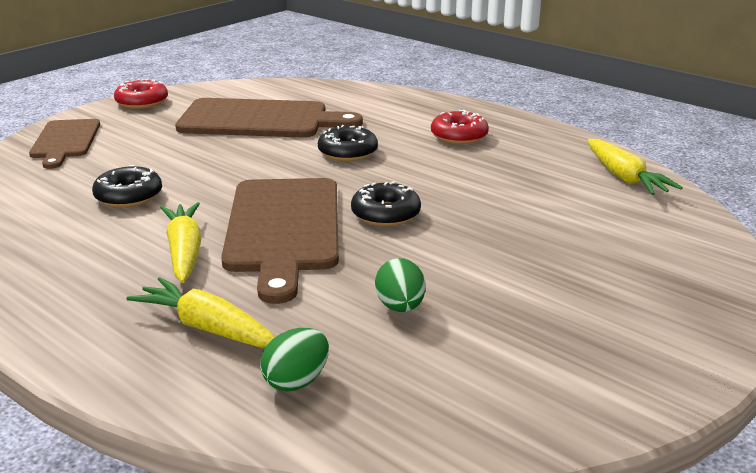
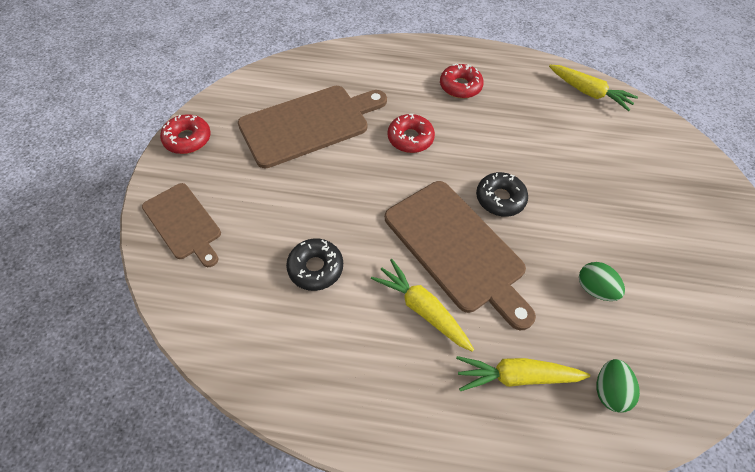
camera: 35 degrees left, 30 degrees up
black donut [318,125,378,161] -> red donut [387,114,435,153]

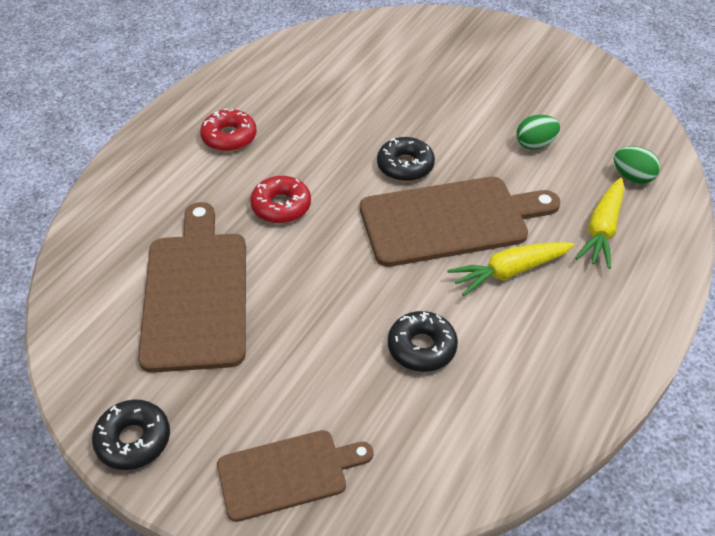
camera: 65 degrees left, 10 degrees down
red donut [160,114,211,154] -> black donut [92,399,170,470]
yellow carrot [549,65,638,111] -> none

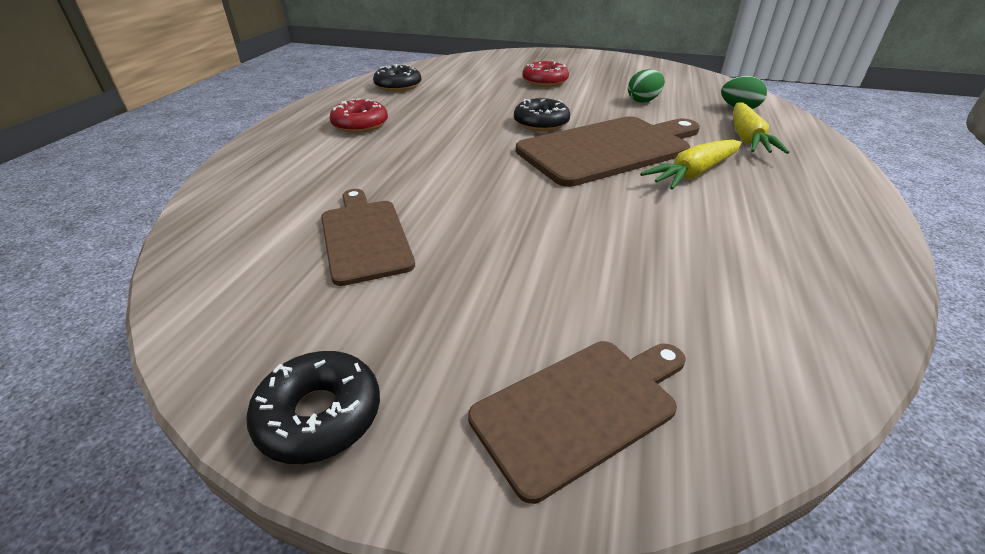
camera: 15 degrees left, 10 degrees down
brown cutting board [138,202,246,373] -> brown cutting board [321,189,415,286], size x0.61
red donut [250,176,311,223] -> red donut moved to [522,61,569,87]
black donut [388,311,458,372] -> black donut moved to [373,64,421,92]

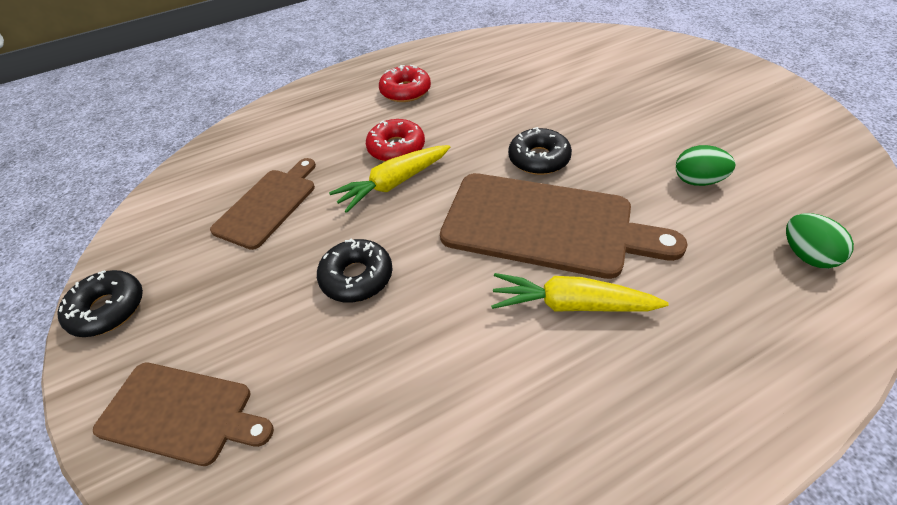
camera: 50 degrees right, 10 degrees up
black donut [373,64,421,92] -> black donut moved to [317,239,392,303]
red donut [522,61,569,87] -> red donut moved to [366,119,425,162]
yellow carrot [734,102,789,154] -> yellow carrot moved to [329,145,450,213]

